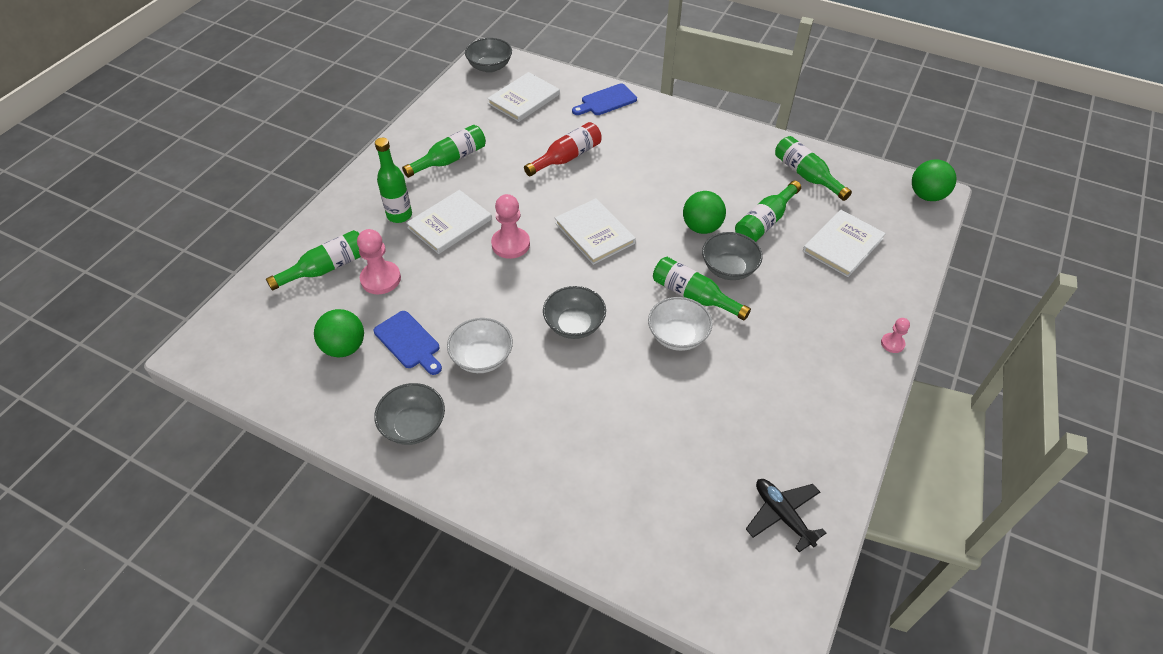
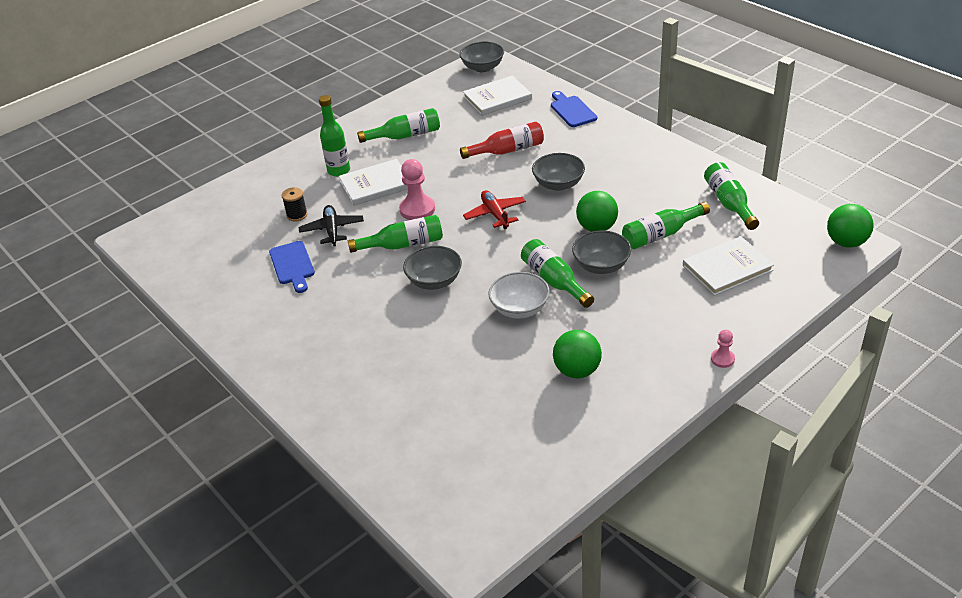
camera: 25 degrees right, 10 degrees down
green bottle [266,230,361,291] -> green bottle moved to [348,215,443,253]
green ball [314,309,364,357] -> green ball moved to [553,330,602,378]
pink pawn [357,229,401,294] -> black spool [281,187,308,222]
grey bowl [374,383,445,445] -> grey bowl moved to [532,153,585,191]
white bowl [447,318,513,373] -> none
white book [555,198,636,265] -> red plane [463,190,526,229]
blue cutting board [572,83,637,115] -> blue cutting board turned 75 degrees clockwise [551,91,597,127]
black plane [746,479,826,552] -> black plane moved to [298,205,364,246]

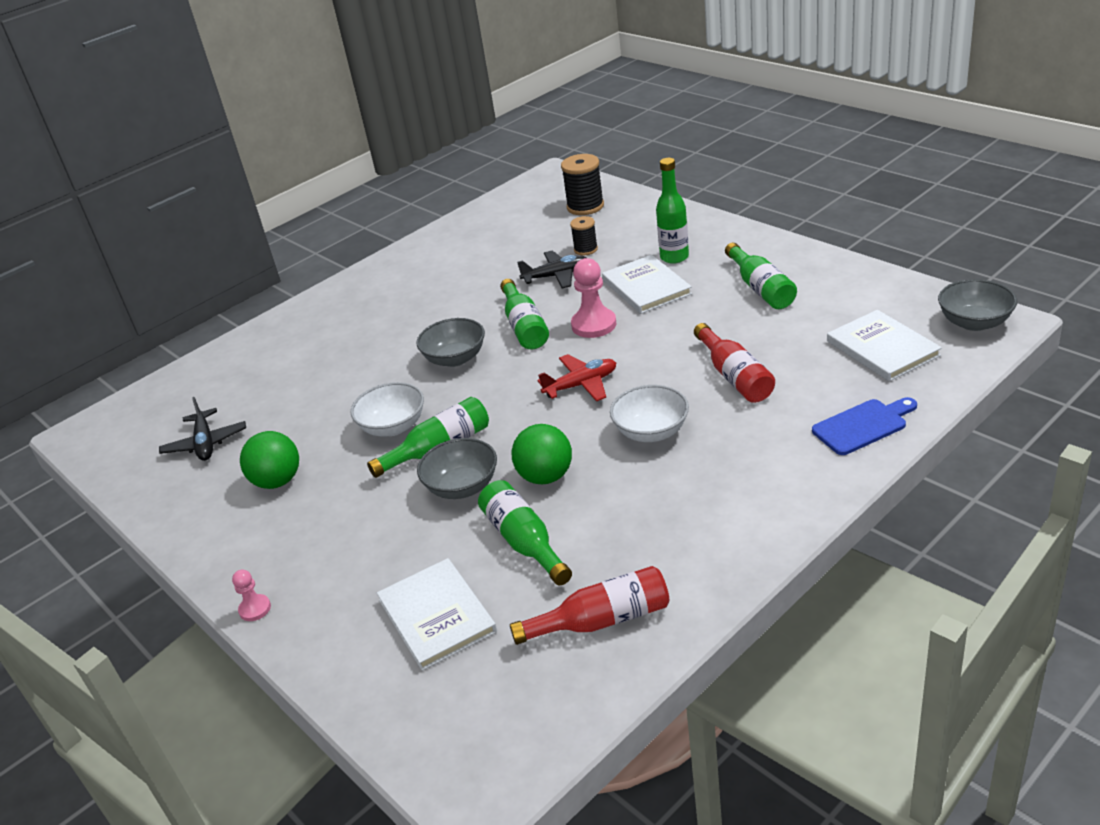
camera: 90 degrees right, 5 degrees down
blue cutting board [269,241,315,293] -> none
grey bowl [532,153,585,191] -> white bowl [610,385,689,442]
green bottle [704,162,759,230] -> red bottle [510,566,669,645]
green ball [827,204,874,248] -> none
none -> black plane [159,397,246,461]
none -> black spool [561,154,604,215]

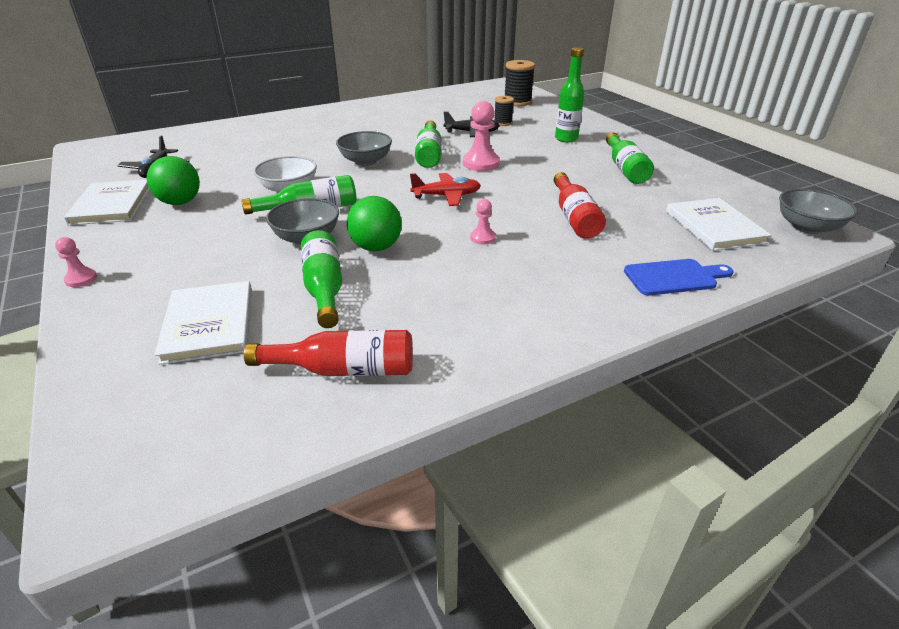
camera: 10 degrees right, 0 degrees up
white book [602,255,692,314] -> white book moved to [64,180,150,225]
white bowl [610,385,689,442] -> pink pawn [470,199,496,245]

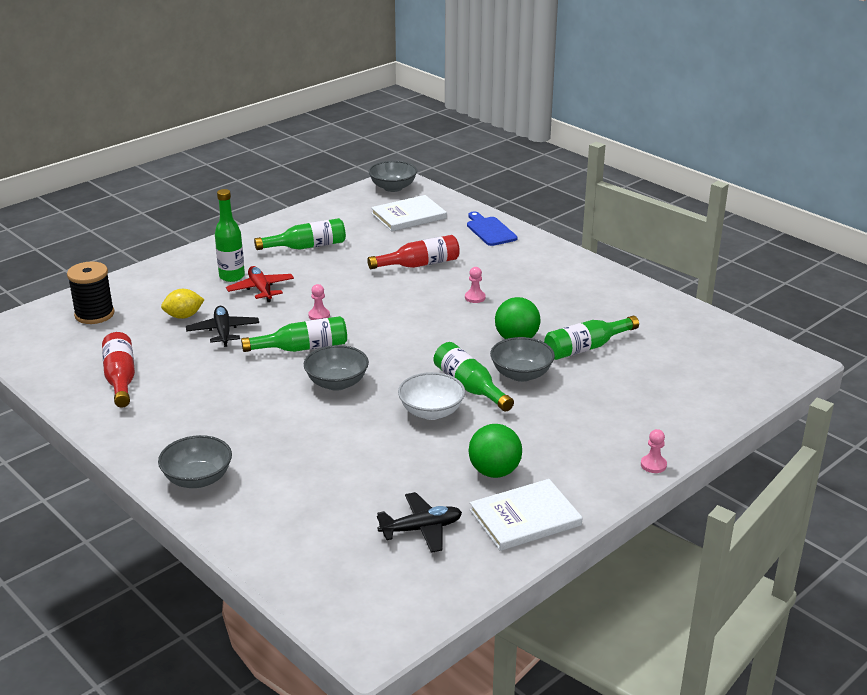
camera: 105 degrees left, 5 degrees down
white book [154,281,252,365] -> none
red bottle [244,330,413,376] -> red bottle moved to [102,332,135,407]
red plane [410,173,481,206] -> red plane moved to [226,266,294,302]
pink pawn [463,101,500,171] -> pink pawn [308,284,330,320], size x0.54
black spool [494,96,514,126] -> yellow lemon [161,289,205,319]
none -> grey bowl [158,435,232,488]

